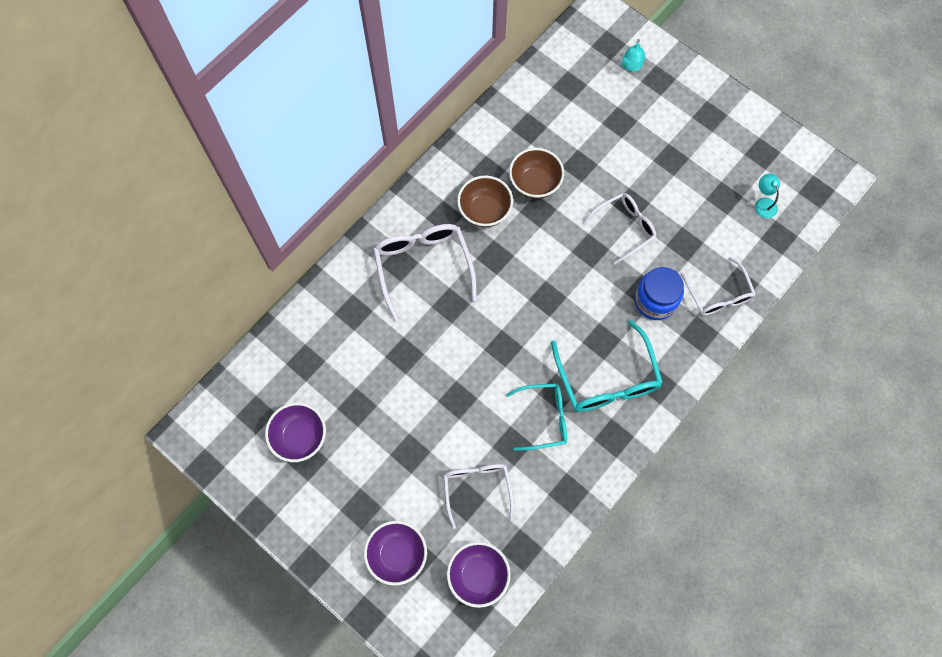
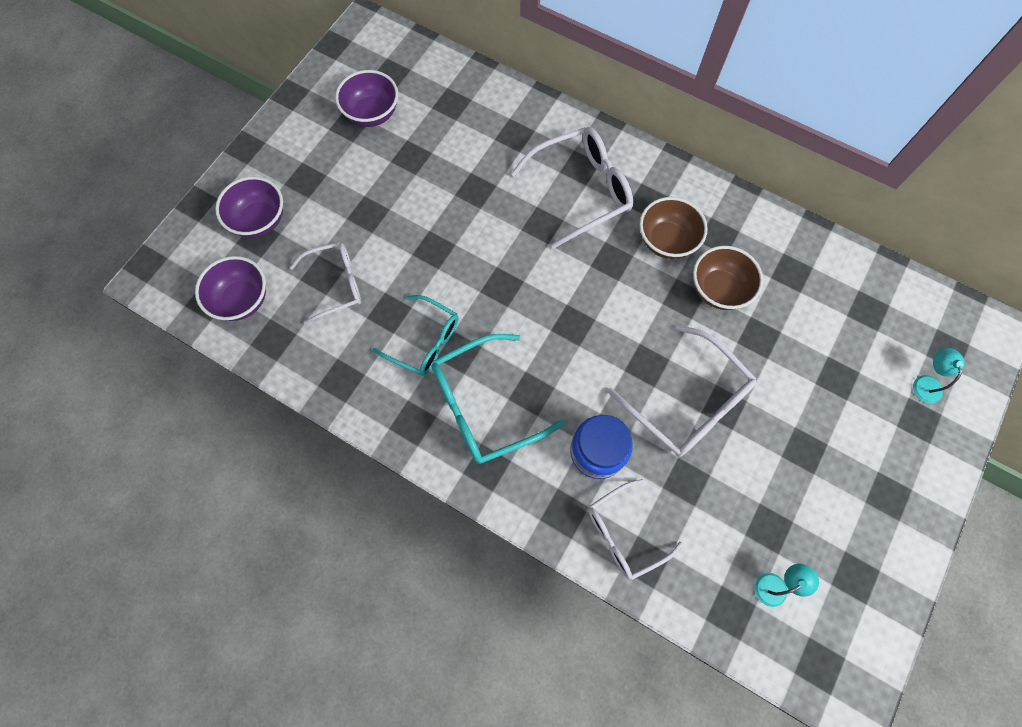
camera: 80 degrees right, 0 degrees up
turquoise glasses [506,383,567,451] -> turquoise glasses turned 45 degrees counterclockwise [372,295,458,376]
white glasses [583,193,656,265] -> white glasses [607,325,757,457], size x1.51
turquoise lamp [622,39,645,72] -> turquoise lamp turned 90 degrees clockwise [913,348,965,403]

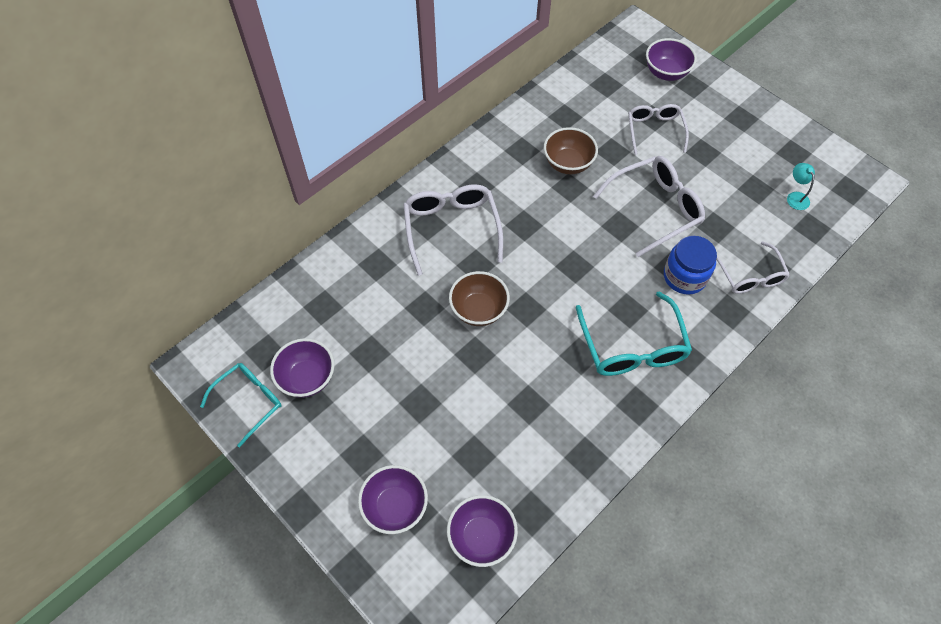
camera: 75 degrees left, 10 degrees down
white glasses [289,242,361,324] -> white glasses moved to [628,104,689,155]
turquoise glasses [372,295,458,376] -> turquoise glasses moved to [200,363,282,447]
brown bowl [639,197,708,259] -> brown bowl moved to [449,271,510,326]
turquoise lamp [913,348,965,403] -> purple bowl [646,38,697,81]

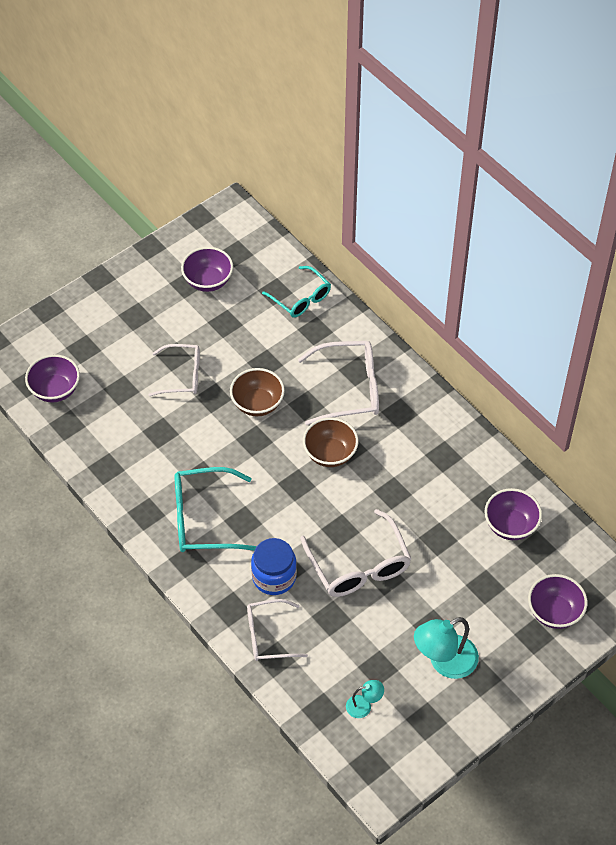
camera: 95 degrees right, 5 degrees down
turquoise glasses [200,363,282,447] -> turquoise glasses moved to [262,266,331,318]
purple bowl [358,465,428,534] -> purple bowl moved to [484,488,542,540]
brown bowl [544,127,598,174] -> brown bowl moved to [303,417,359,467]
white glasses [628,104,689,155] -> white glasses moved to [148,344,200,396]
none -> turquoise lamp [414,617,479,679]

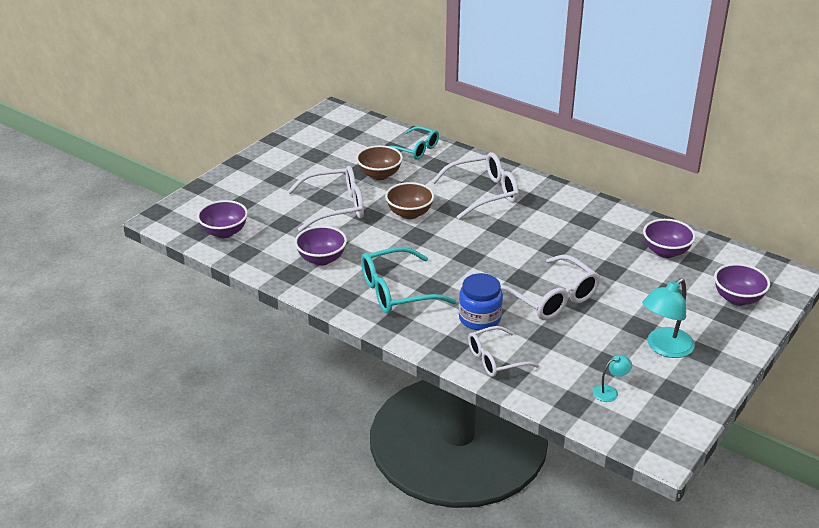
camera: 15 degrees left, 20 degrees down
white glasses [148,344,200,396] -> white glasses [287,166,364,232], size x1.51
purple bowl [181,247,233,292] -> purple bowl moved to [295,226,347,266]
brown bowl [303,417,359,467] -> brown bowl moved to [356,145,403,180]

